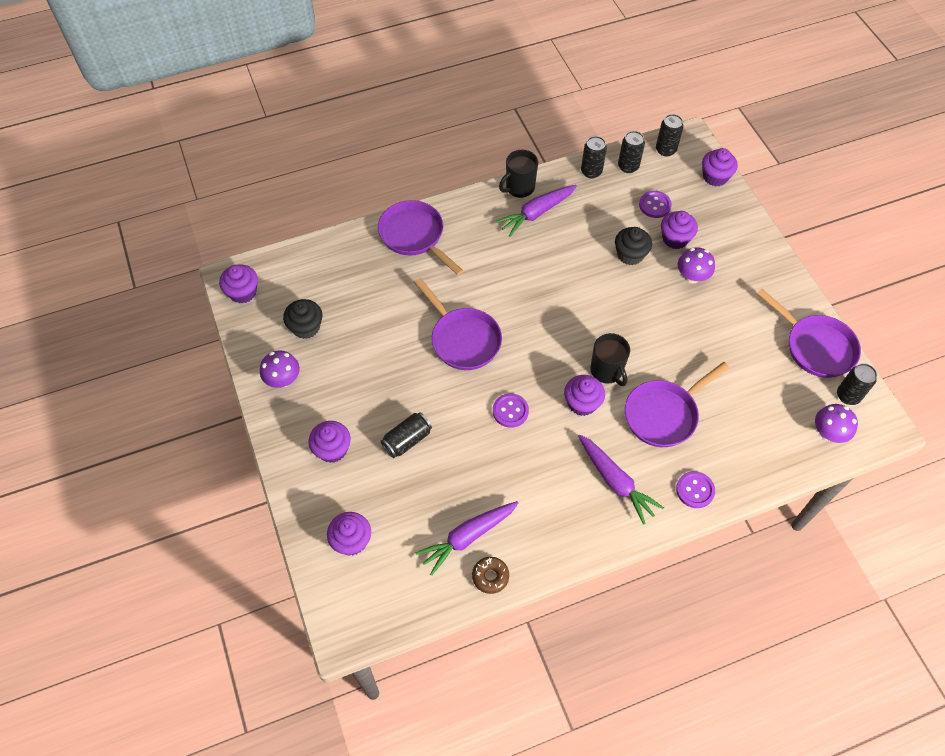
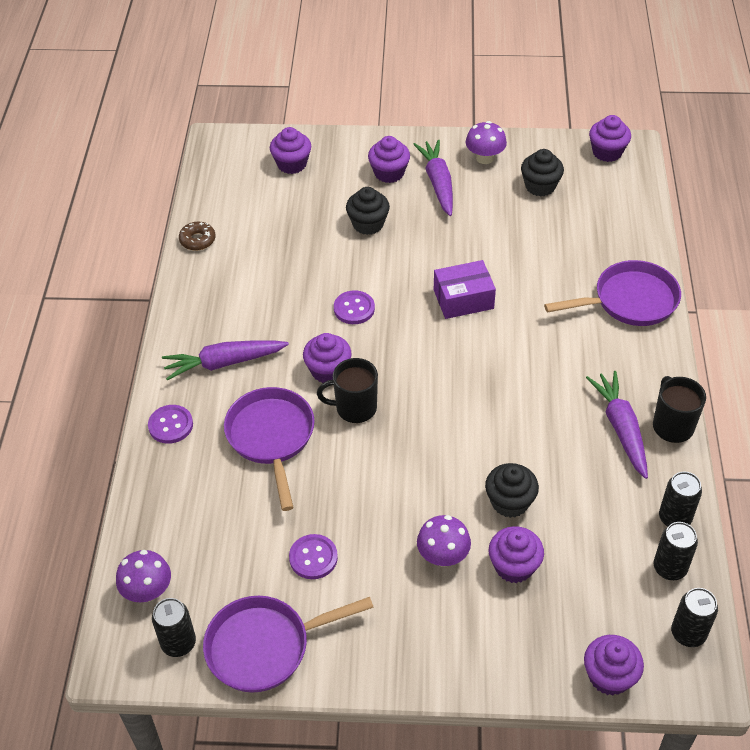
camera: 115 degrees right, 10 degrees down
black can [381,412,432,458] -> black cupcake [346,187,390,235]
purple pan [414,278,502,370] -> purple box [434,260,496,319]
purple carrot [415,501,519,576] -> purple carrot moved to [413,140,453,216]
purple button [639,191,672,218] -> purple button moved to [289,534,338,579]

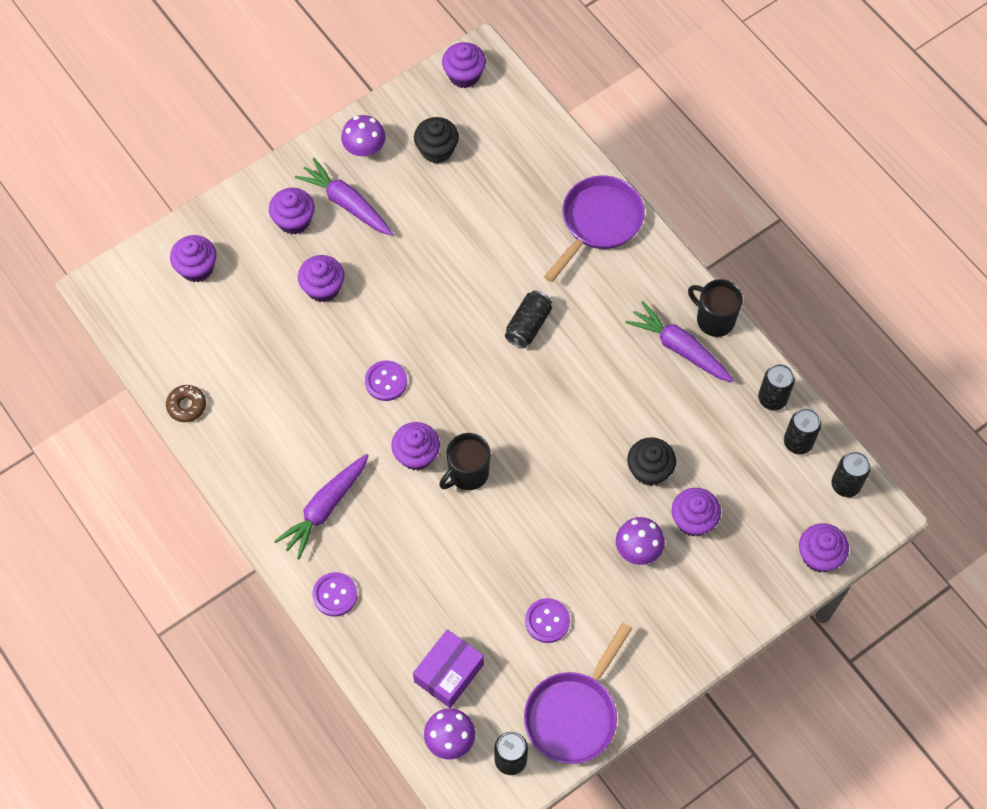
camera: 40 degrees left, 15 degrees up
purple pan [224,387,315,511] -> none
black cupcake [346,187,390,235] -> purple cupcake [298,255,344,302]
purple box [434,260,496,319] -> purple box moved to [413,629,484,708]
none -> black can [505,290,552,348]

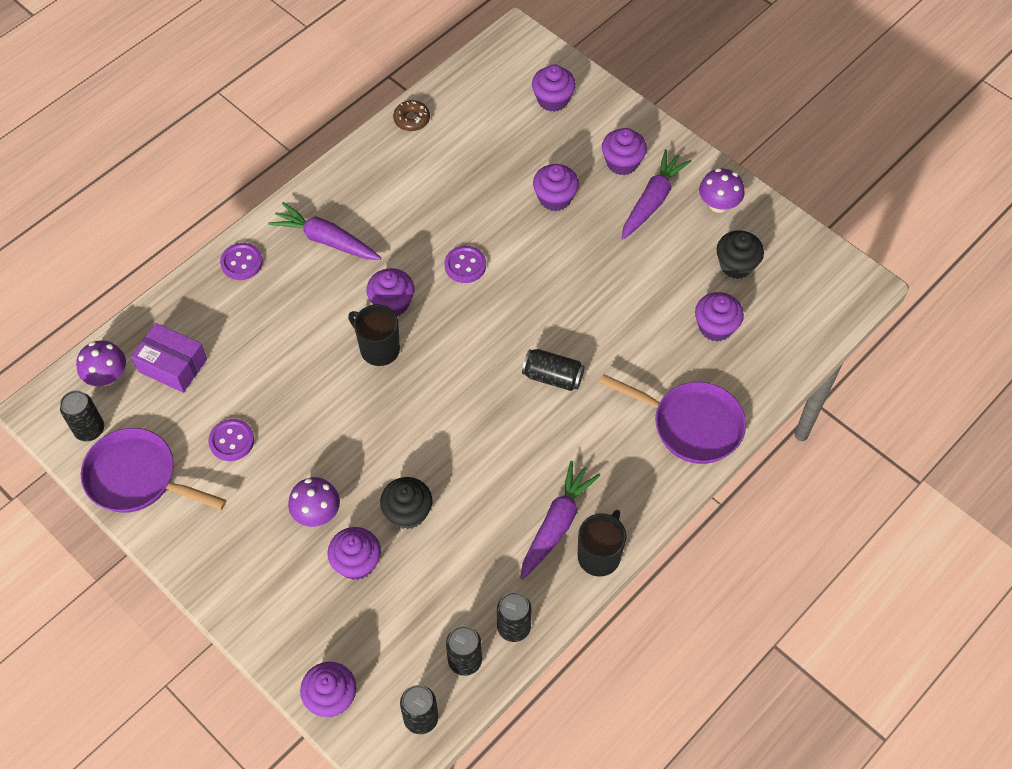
camera: 80 degrees right, 5 degrees down
purple cupcake [442,42,486,88] -> purple cupcake moved to [695,292,744,342]

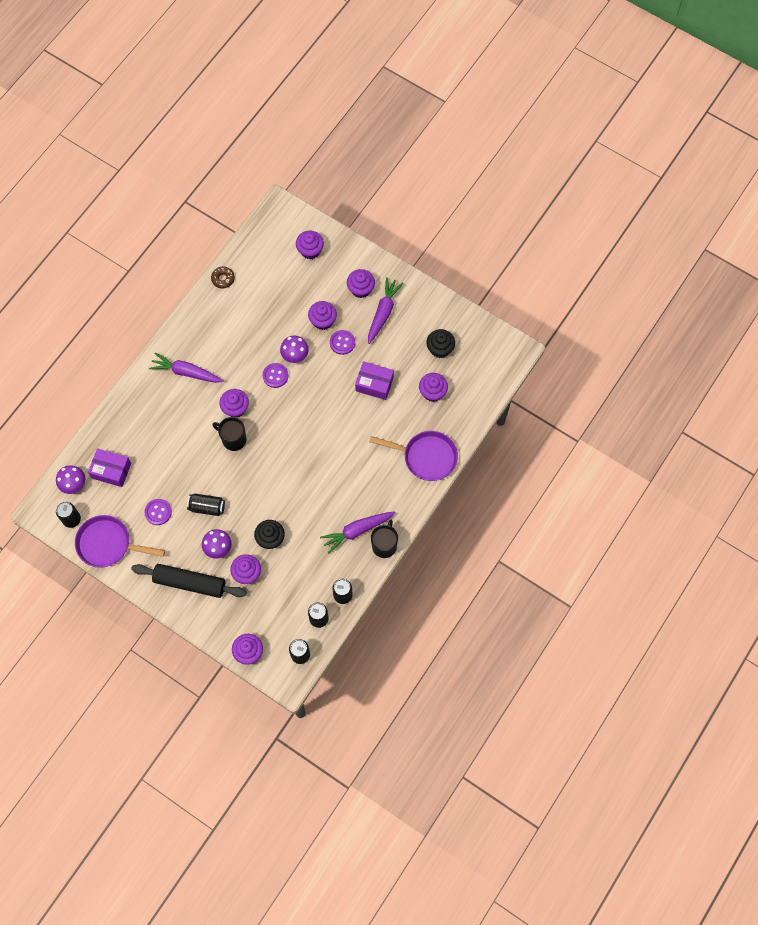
camera: 10 degrees left, 10 degrees up
purple button [220,243,263,280] -> purple button moved to [330,330,355,355]
purple carrot [520,461,600,579] -> purple carrot turned 135 degrees counterclockwise [320,511,395,554]
black can [522,349,585,391] -> black can moved to [187,494,225,516]
purple mushroom [699,168,745,213] -> purple mushroom moved to [280,336,309,363]
none -> black rolling pin [131,564,246,598]
none -> purple box [355,361,394,400]

